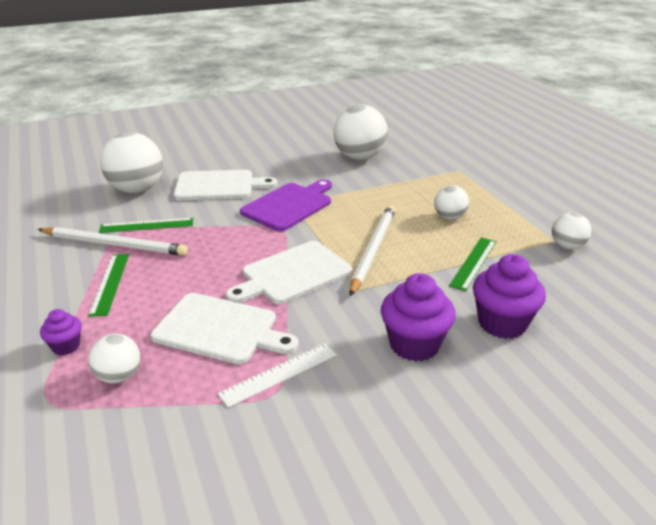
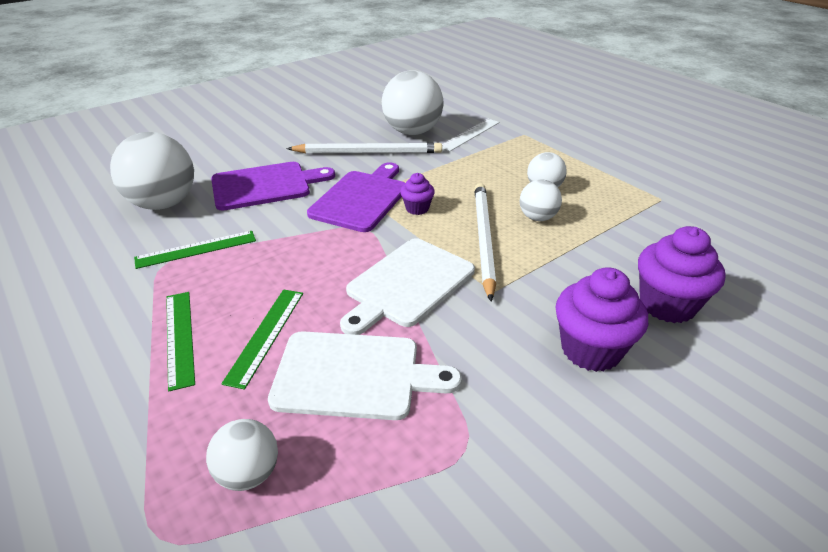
camera: 15 degrees left, 5 degrees up
white pencil [38,227,188,256] -> white pencil moved to [287,142,442,153]
purple cupcake [40,309,82,355] -> purple cupcake moved to [400,173,435,215]
white cutting board [174,170,277,200] -> purple cutting board [211,162,335,211]
white ruler [218,344,337,408] -> white ruler moved to [442,119,499,151]
green ruler [449,237,496,291] -> green ruler moved to [221,289,303,389]
white ball [552,212,591,250] -> white ball moved to [520,179,562,221]

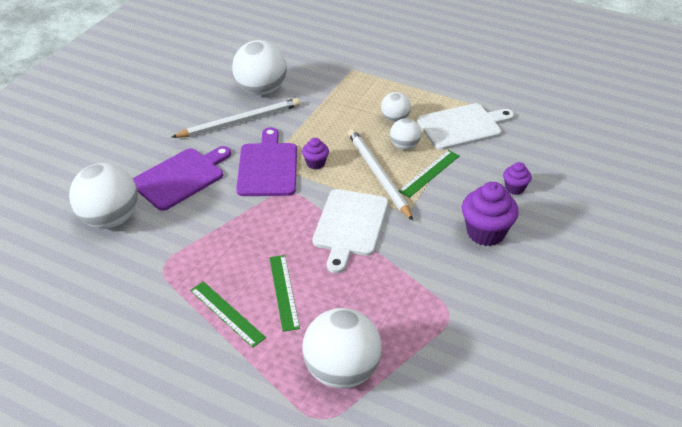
camera: 25 degrees left, 5 degrees up
green ruler [134,231,256,269] -> green ruler moved to [398,150,460,198]
white ball [206,419,278,491] -> white ball [302,308,382,388], size x1.88
white cutting board [268,331,462,420] -> white cutting board moved to [417,103,514,150]
white ruler [442,119,499,151] -> none
purple cupcake [638,226,726,323] -> purple cupcake [503,162,532,195], size x0.54

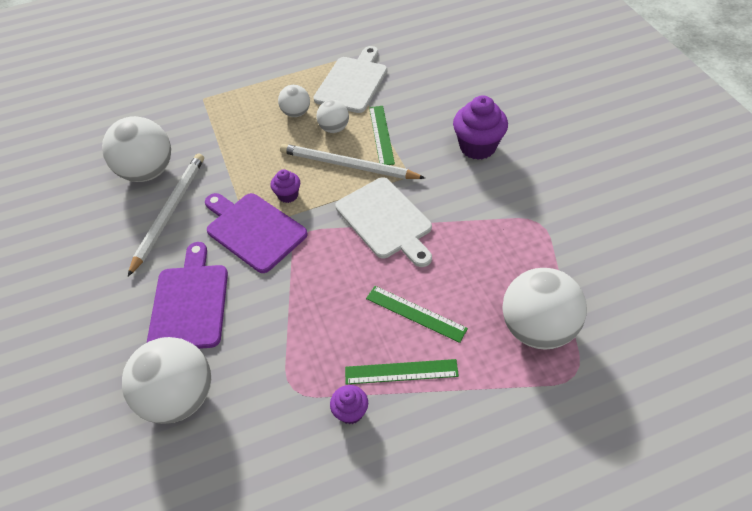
camera: 45 degrees left, 10 degrees up
purple cupcake [503,162,532,195] -> purple cupcake moved to [330,385,368,424]

